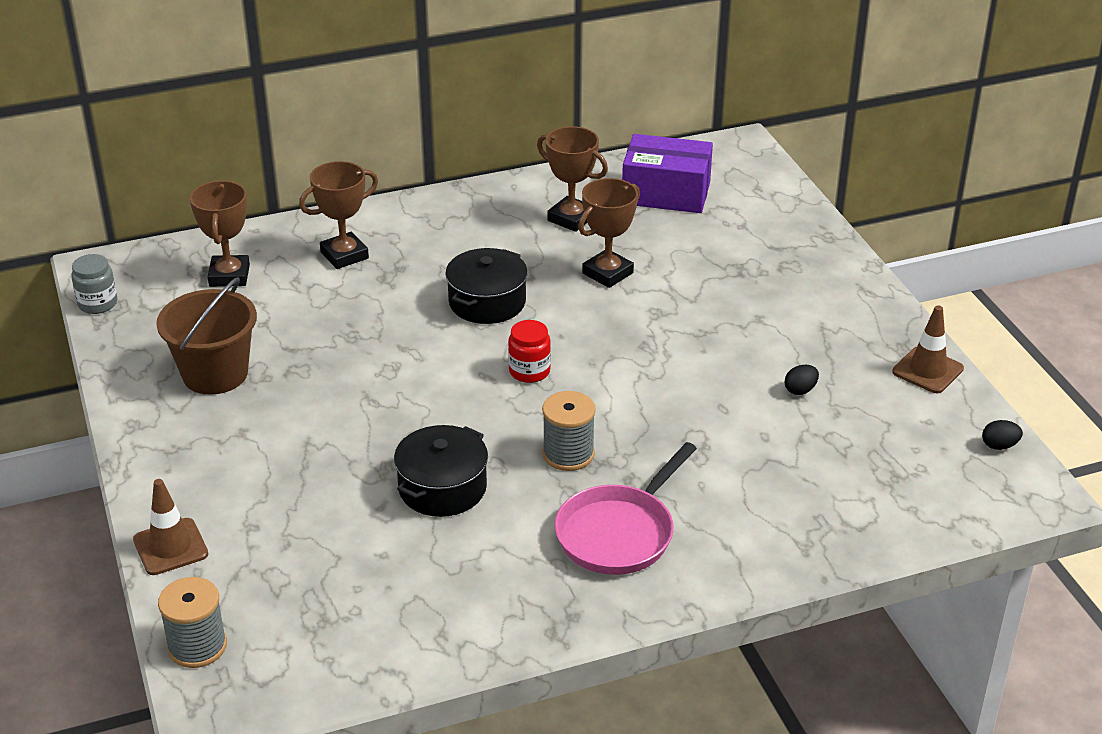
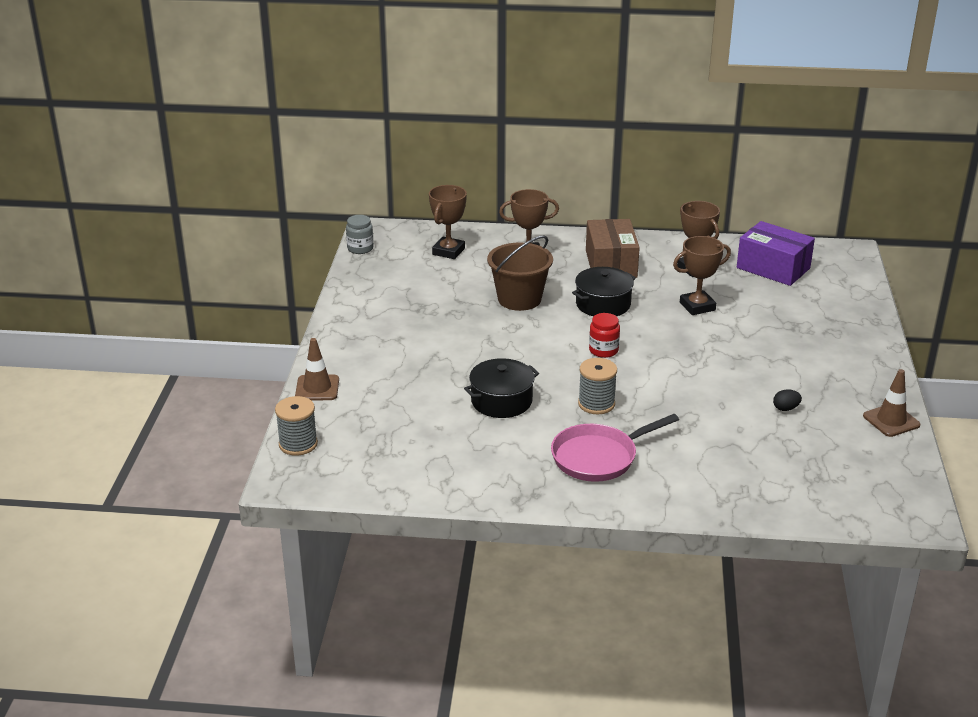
camera: 25 degrees right, 5 degrees down
brown bucket [156,277,257,395] -> brown bucket moved to [487,235,553,311]
black egg [982,420,1023,450] -> none
none -> brown box [586,219,640,278]

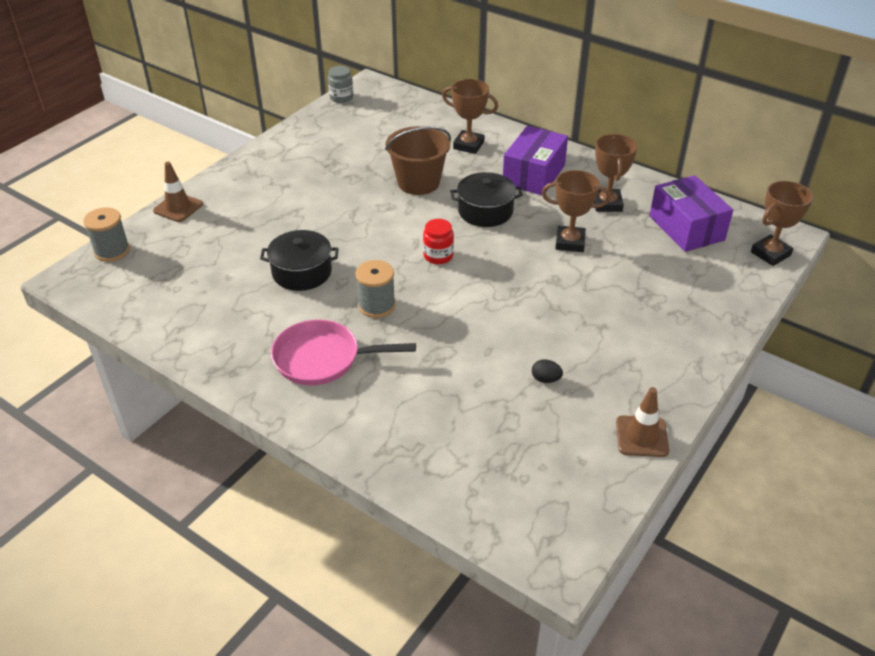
camera: 30 degrees right, 10 degrees up
brown trophy [429,185,467,259] -> brown trophy moved to [751,181,813,266]
brown box [586,219,640,278] -> purple box [503,126,568,195]

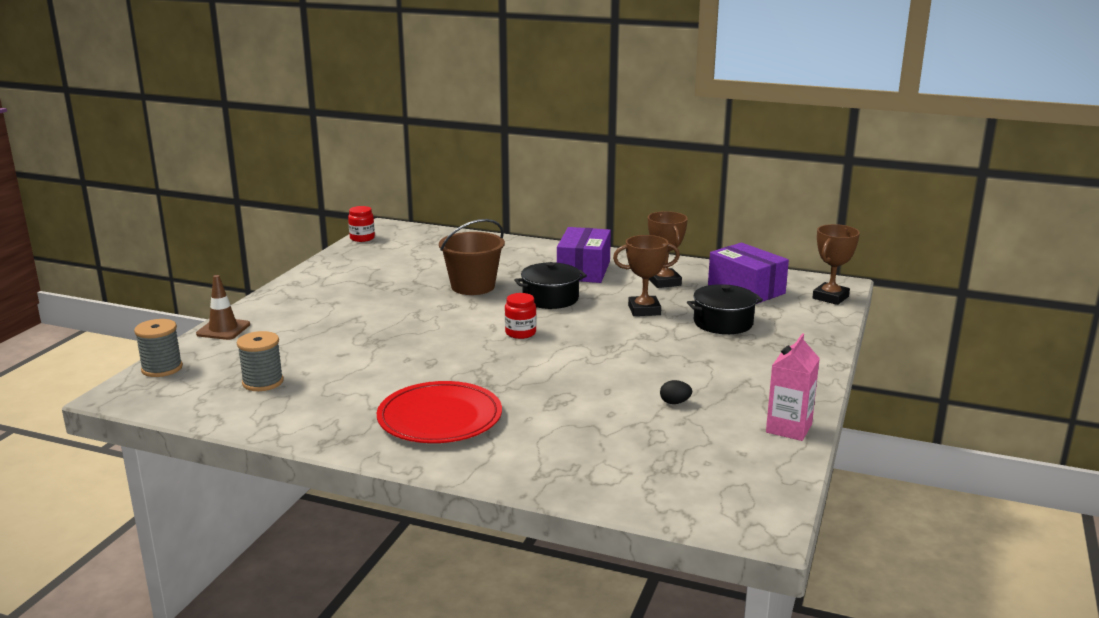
camera: 15 degrees left, 20 degrees down
black pot [260,230,339,291] -> black pot moved to [687,284,763,334]
pink pan [271,319,416,386] -> red plate [377,381,502,443]
grey jar [328,66,353,103] -> red jar [348,206,375,242]
grey spool [355,260,396,318] -> grey spool moved to [237,331,284,391]
brown trophy [442,79,498,154] -> none
brown traffic cone [616,387,669,457] -> pink carton [766,333,820,441]

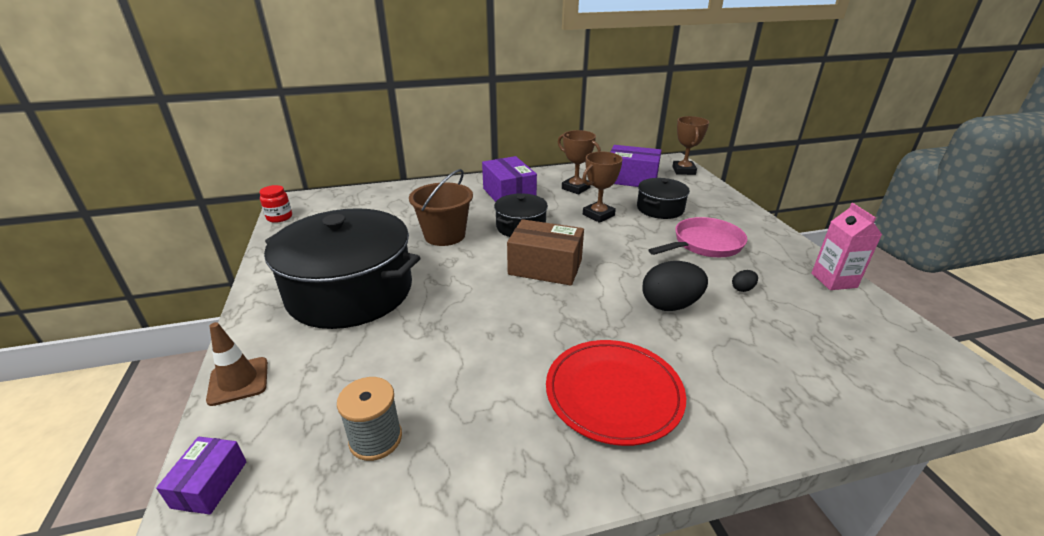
camera: 35 degrees left, 10 degrees up
grey spool [134,319,183,377] -> purple box [156,437,247,514]
red jar [505,293,536,339] -> brown box [507,219,584,286]
none -> black pot [264,208,420,329]
none -> black egg [642,261,708,311]
none -> pink pan [649,217,747,257]

